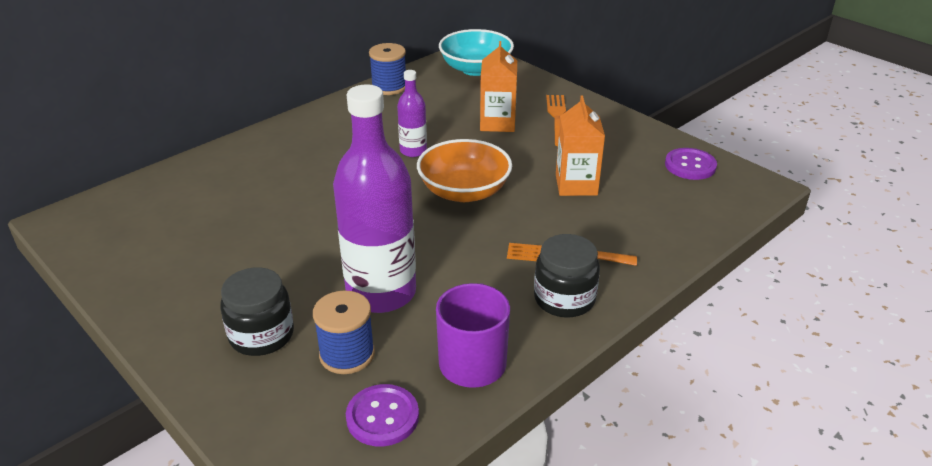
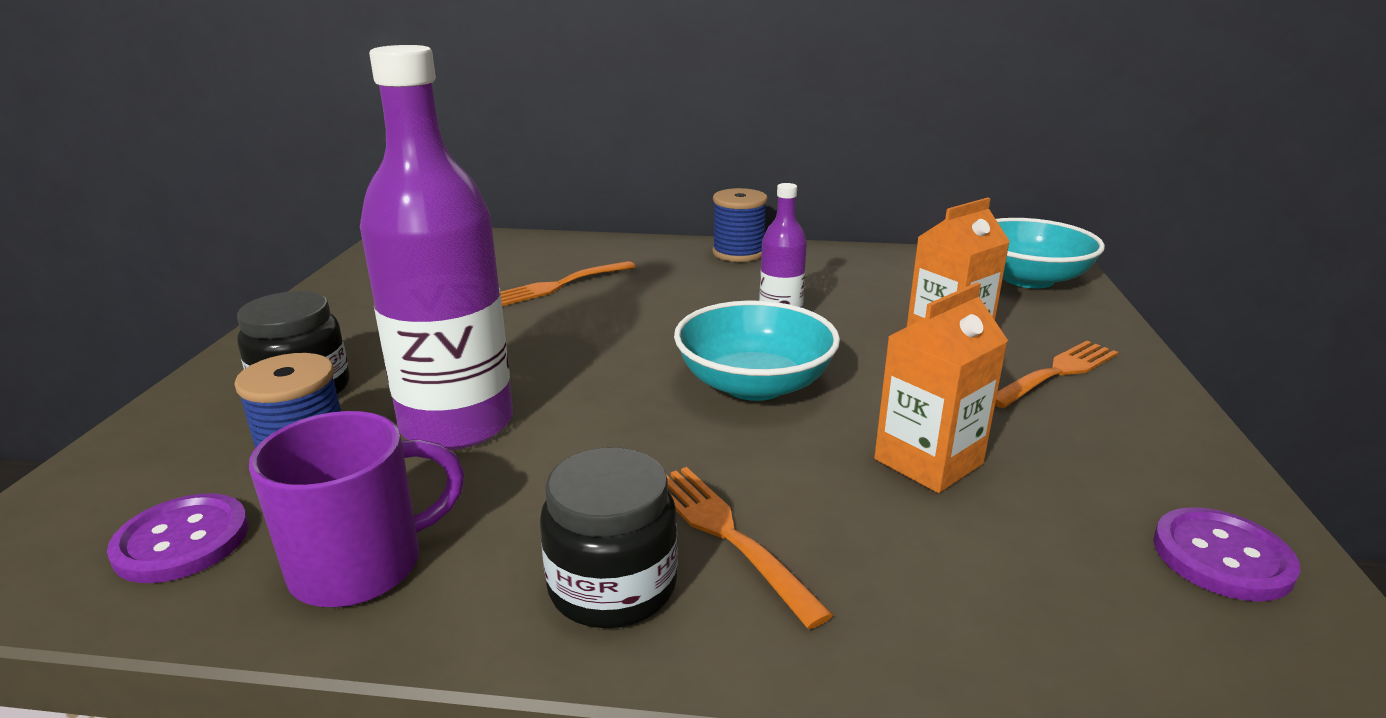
camera: 50 degrees right, 10 degrees down
blue spool [369,43,406,95] -> blue spool moved to [712,188,768,262]
orange bowl [417,139,512,202] -> turquoise bowl [674,300,840,401]
none -> orange fork [501,261,636,306]

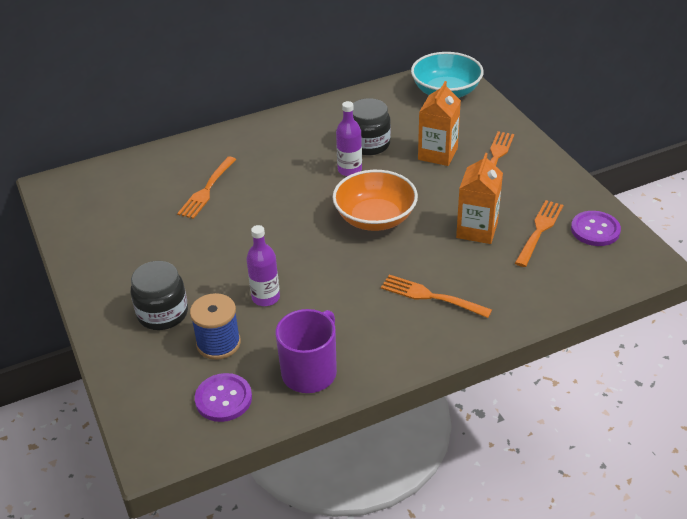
camera: 30 degrees left, 15 degrees up
purple bottle [360,45,513,450] -> purple bottle [246,225,280,306], size x0.49
black jar [540,447,678,628] -> black jar moved to [353,98,391,155]
turquoise bowl [674,300,840,401] -> orange bowl [332,170,418,231]
blue spool [712,188,768,262] -> none
none -> orange fork [515,200,564,267]

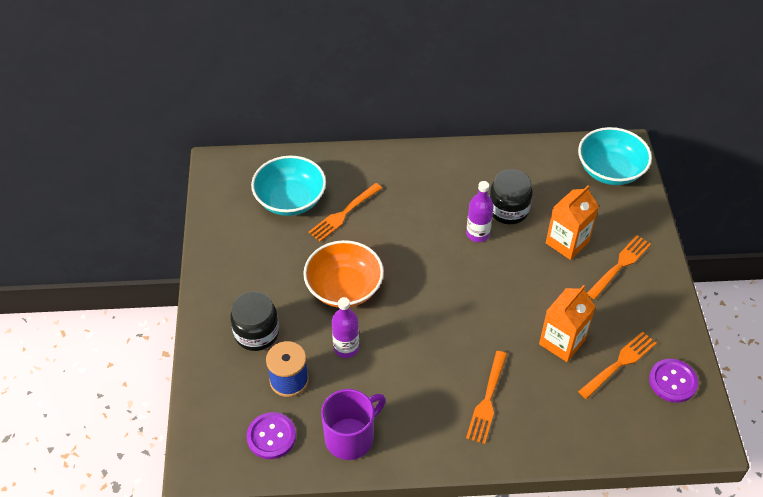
camera: 20 degrees right, 10 degrees up
orange bowl [332,170,418,231] -> orange bowl moved to [303,240,384,308]
orange fork [381,275,492,318] -> orange fork turned 120 degrees counterclockwise [466,351,507,444]
none -> turquoise bowl [251,156,326,216]

